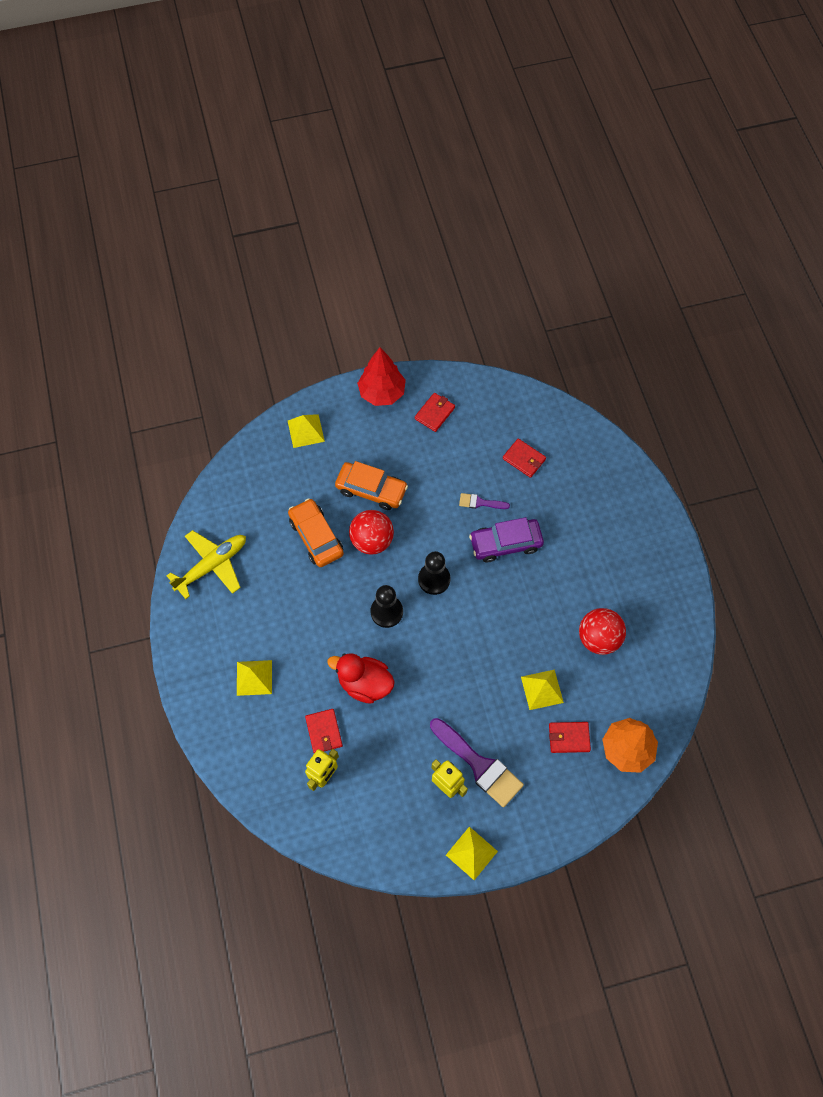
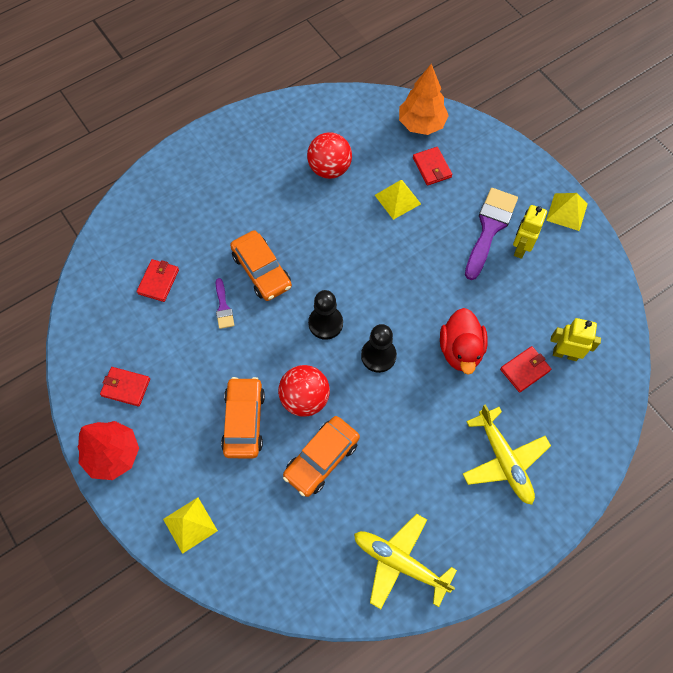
camera: 110 degrees left, 0 degrees up
yellow pyramid [237,660,272,696] -> yellow plane [463,404,551,505]
purple car [469,517,544,562] -> orange car [230,230,292,301]

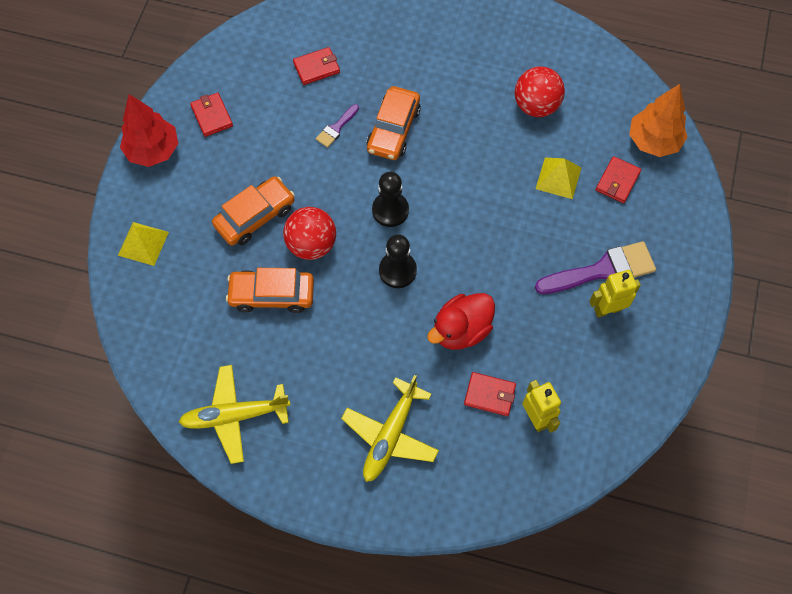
camera: 50 degrees right, 0 degrees up
yellow plane [354,514,457,609] -> yellow plane turned 90 degrees counterclockwise [179,365,291,464]
yellow pyramid [546,193,588,231] -> none

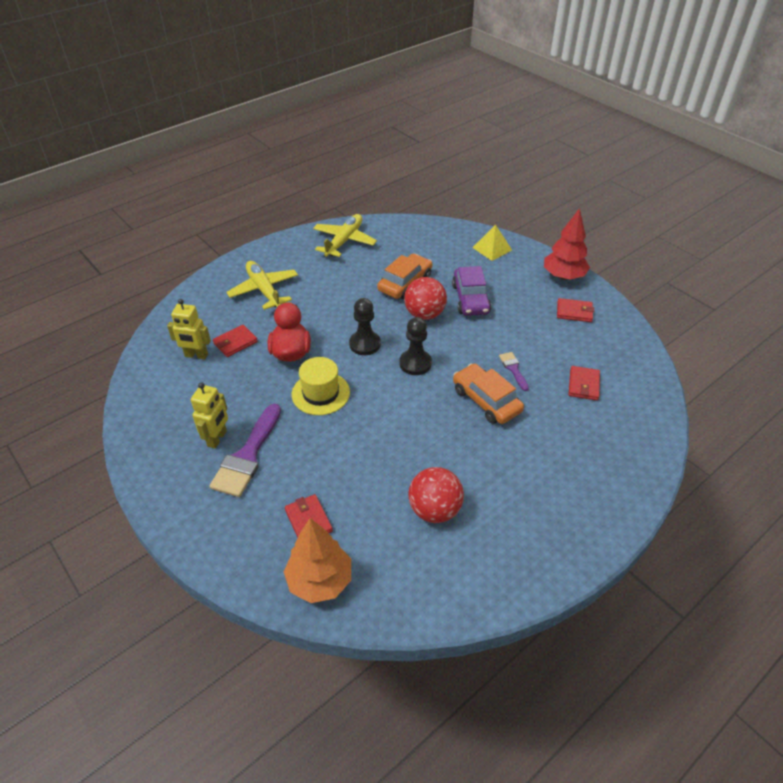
camera: 125 degrees right, 20 degrees down
orange car [212,176,295,246] -> purple car [452,266,491,316]
yellow pyramid [536,158,582,199] -> none
none -> yellow hat [292,357,350,415]

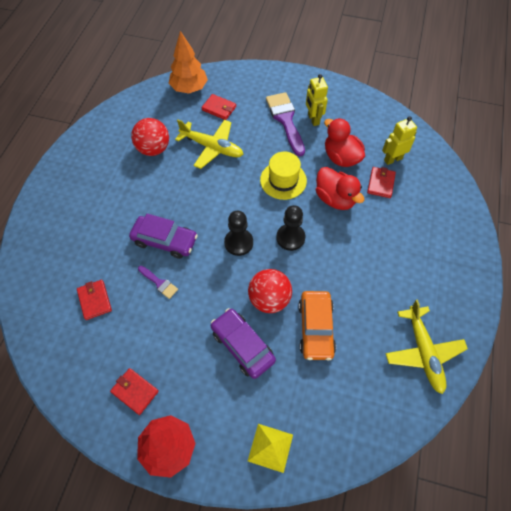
camera: 145 degrees right, 15 degrees up
yellow plane [226,261,298,310] -> yellow plane moved to [175,119,244,169]
orange car [453,364,524,424] -> purple car [129,214,198,259]
red wallet [557,298,594,322] -> red wallet turned 60 degrees clockwise [110,368,159,415]
none -> red duck [324,118,365,167]

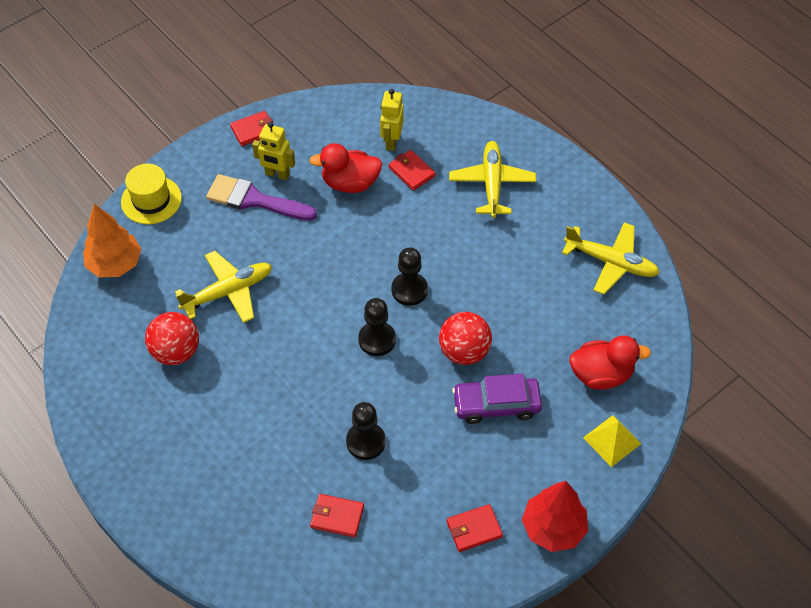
camera: 55 degrees left, 5 degrees down
purple car [129,214,198,259] -> none
purple brush [138,266,178,299] -> black pawn [346,402,386,460]
red wallet [202,94,236,120] -> red wallet moved to [230,111,273,146]
yellow hat [260,152,307,200] -> yellow hat moved to [121,164,182,224]
orange car [298,291,336,361] -> none
red duck [316,167,364,210] -> red duck moved to [569,335,651,390]
none -> yellow plane [449,141,536,218]

